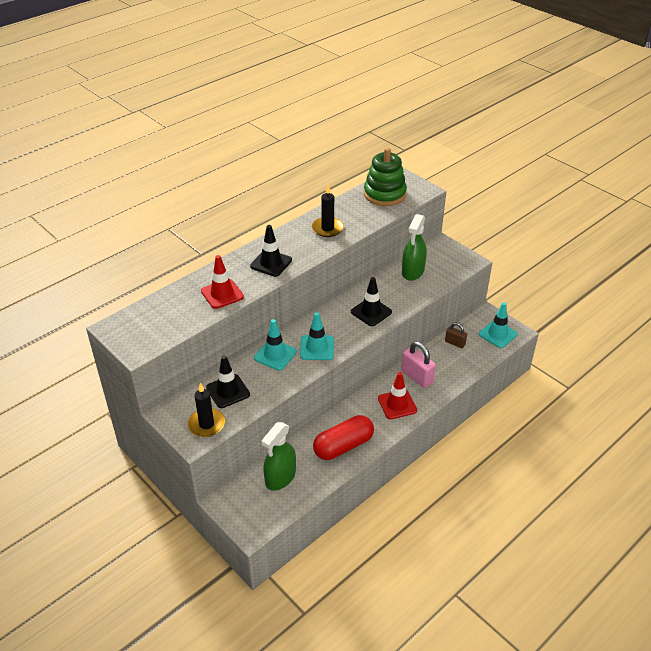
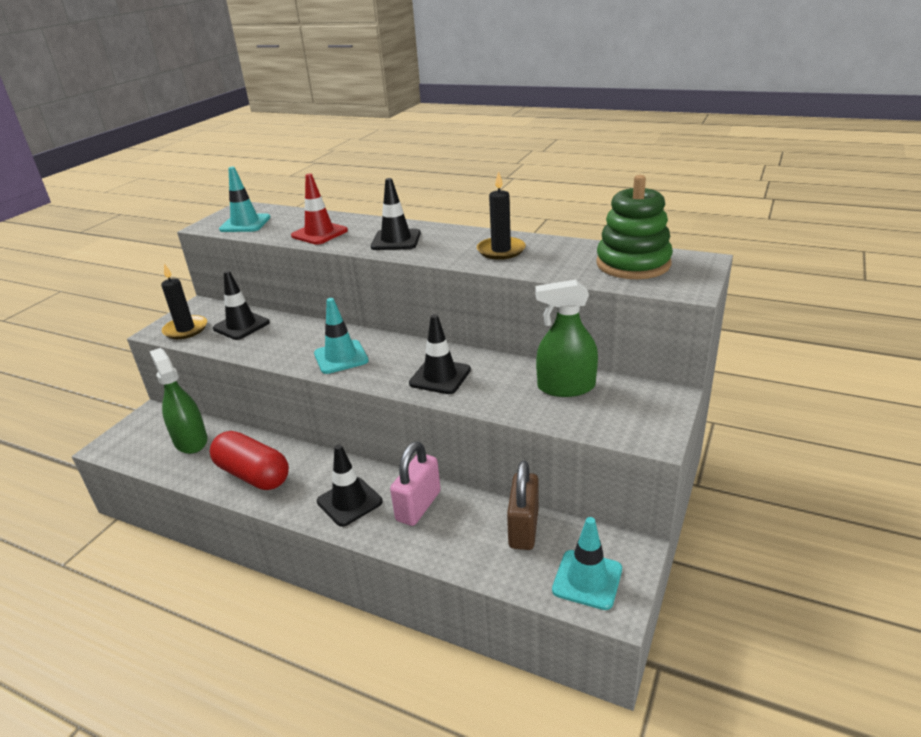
camera: 70 degrees right, 10 degrees down
turquoise traffic cone [254,319,297,370] -> turquoise traffic cone moved to [219,167,271,232]
green spray bottle [262,422,296,491] -> green spray bottle turned 45 degrees clockwise [150,348,208,454]
red traffic cone [378,372,417,419] -> black traffic cone [317,444,383,527]
brown padlock [445,323,467,348] -> brown padlock [507,461,539,550], size x1.64

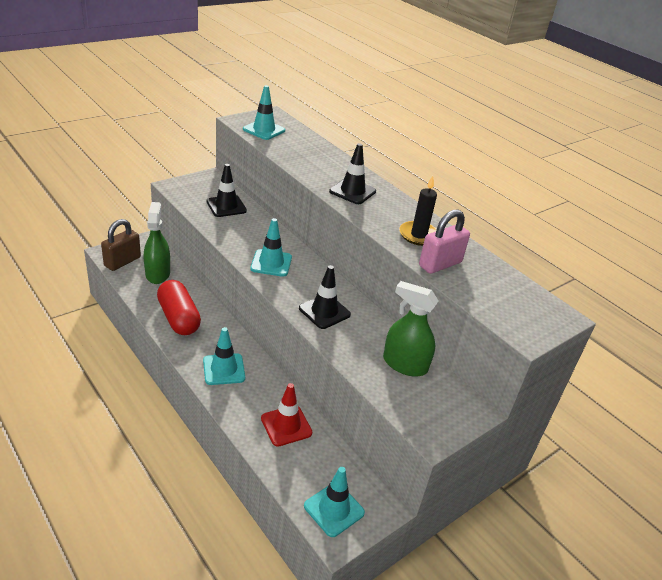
camera: 20 degrees right, 5 degrees up
black candle [161,263,207,339] -> none
red traffic cone [291,174,348,245] -> red traffic cone moved to [261,383,312,447]
black traffic cone [317,444,383,527] -> turquoise traffic cone [203,327,245,385]
pink padlock [390,441,441,526] -> pink padlock moved to [419,210,470,274]
brown padlock [507,461,539,550] -> brown padlock moved to [101,219,141,271]
green stacking toy [596,175,673,279] -> none

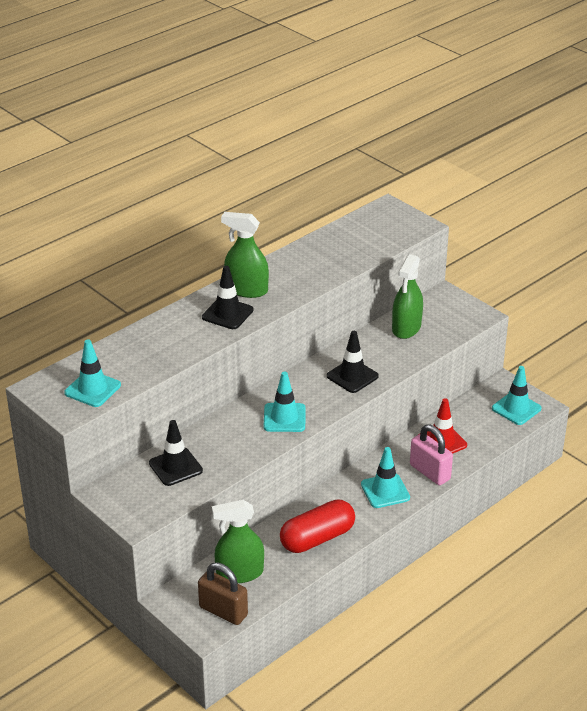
camera: 90 degrees left, 0 degrees up
black candle [399,176,437,246] -> none
pink padlock [419,210,470,274] -> pink padlock moved to [410,425,453,485]
none -> green spray bottle [221,212,269,298]

